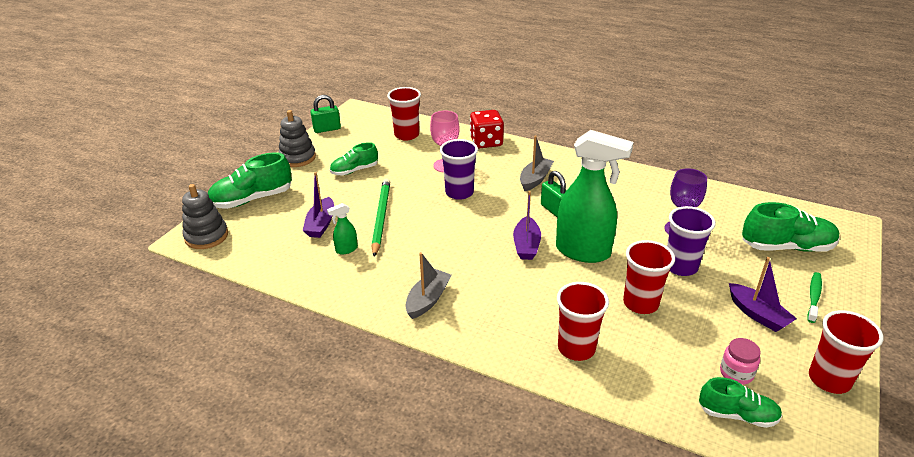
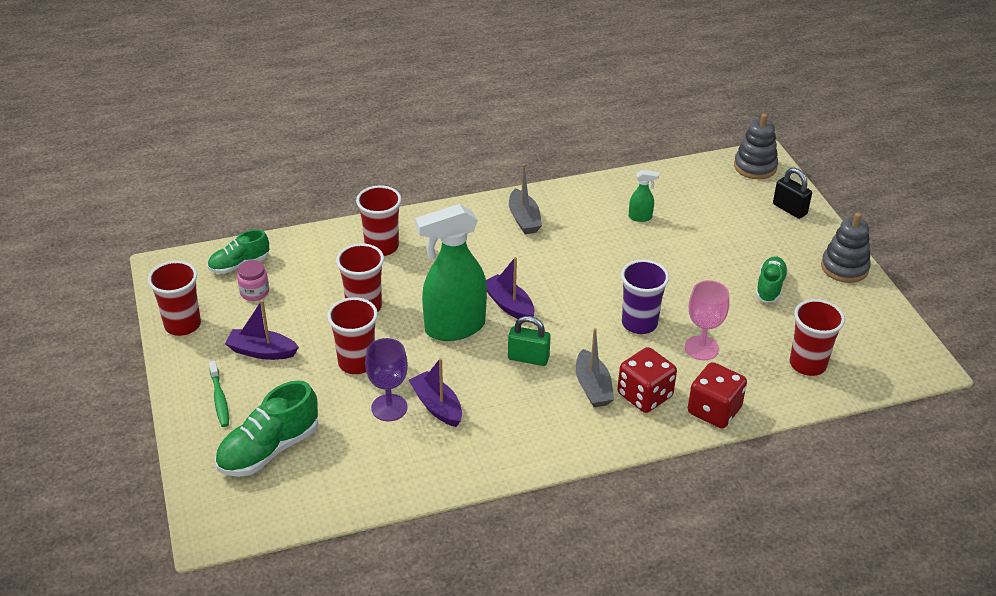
camera: 135 degrees right, 5 degrees up
green shoe [208,152,292,209] -> black padlock [773,168,812,219]
purple boat [303,172,334,238] -> purple boat moved to [409,358,462,427]
green padlock [311,95,341,133] -> none
green spray bottle [327,203,358,254] -> green spray bottle turned 75 degrees clockwise [629,170,659,222]
green pencil [372,178,390,257] -> none
purple cup [667,206,716,276] -> red cup [327,297,378,374]
none -> red dice [617,347,677,413]

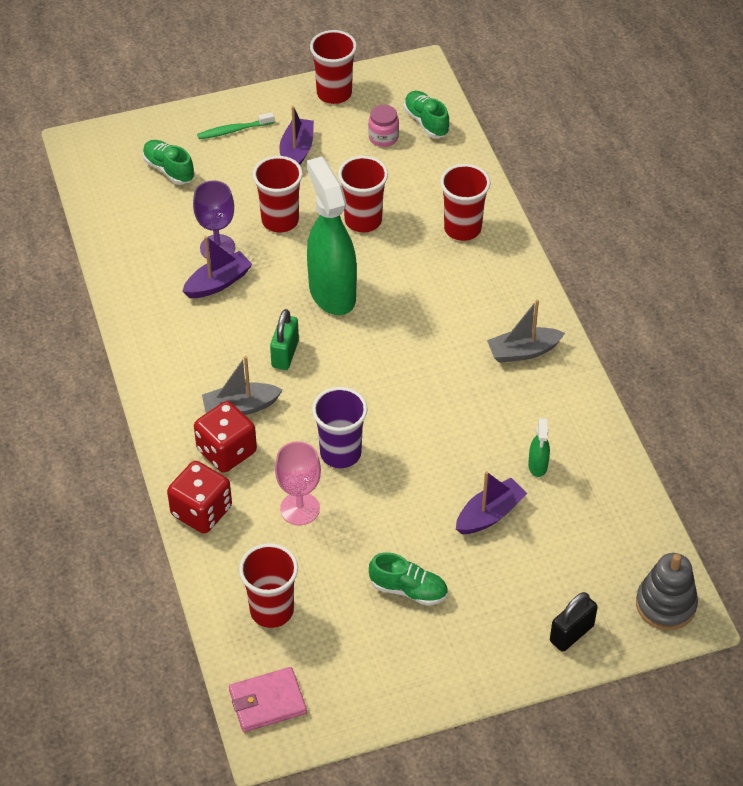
camera: 90 degrees right, 10 degrees up
green shoe [215,380,318,477] -> green shoe [143,140,194,185], size x0.63
purple boat [486,257,535,319] -> purple boat moved to [456,471,528,534]
grey stacking toy [821,212,871,283] -> none
none -> pink wallet [229,667,307,732]

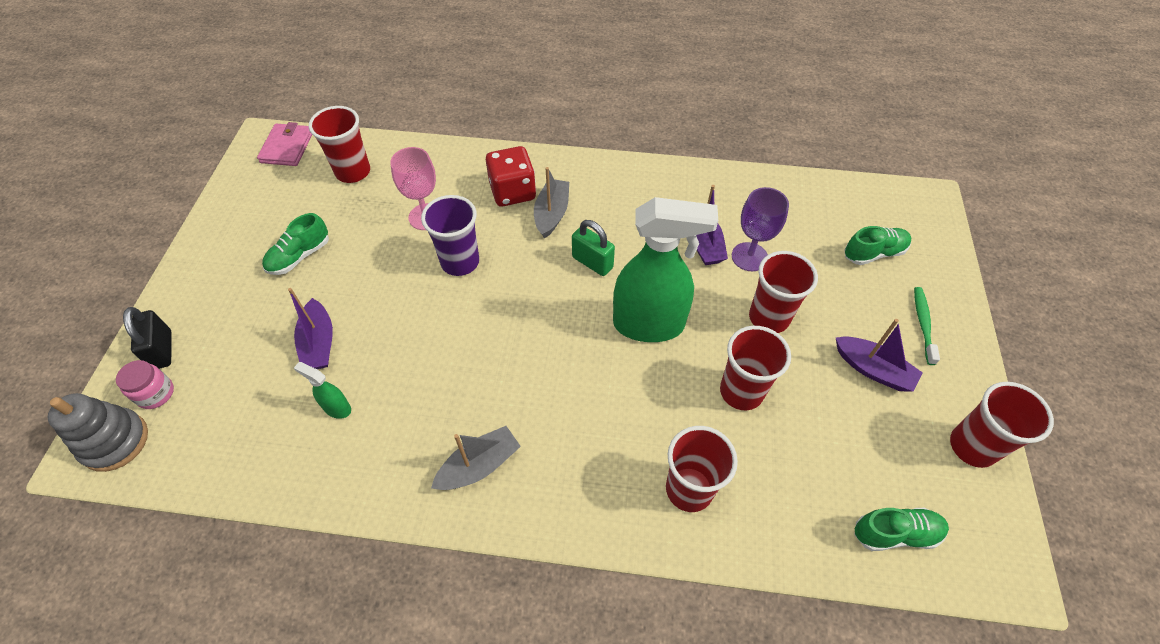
camera: 115 degrees right, 5 degrees up
red dice [167,461,232,534] -> none
pink jar [368,105,399,147] -> pink jar moved to [116,360,174,409]
grey boat [487,299,565,363] -> grey boat turned 45 degrees clockwise [431,426,521,490]

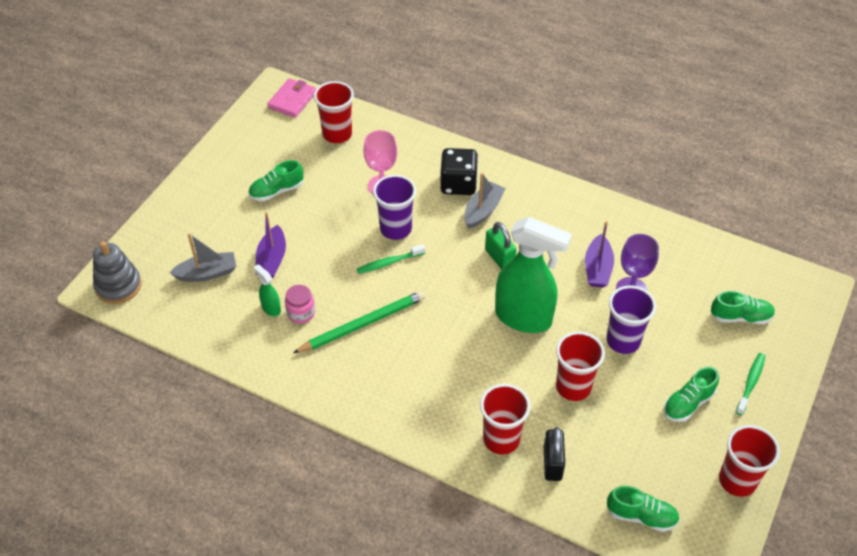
camera: 20 degrees right, 5 degrees down
pink jar [116,360,174,409] -> pink jar moved to [285,285,315,324]
black padlock [123,307,172,369] -> black padlock moved to [544,427,565,481]
grey boat [431,426,521,490] -> grey boat moved to [169,233,237,282]
red dice [486,146,536,207] -> black dice [440,148,478,195]
red cup [749,251,818,333] -> purple cup [606,285,656,354]
purple boat [836,319,923,392] -> green shoe [664,367,719,422]
none -> green pencil [293,291,426,353]
none -> green toothbrush [357,244,425,274]

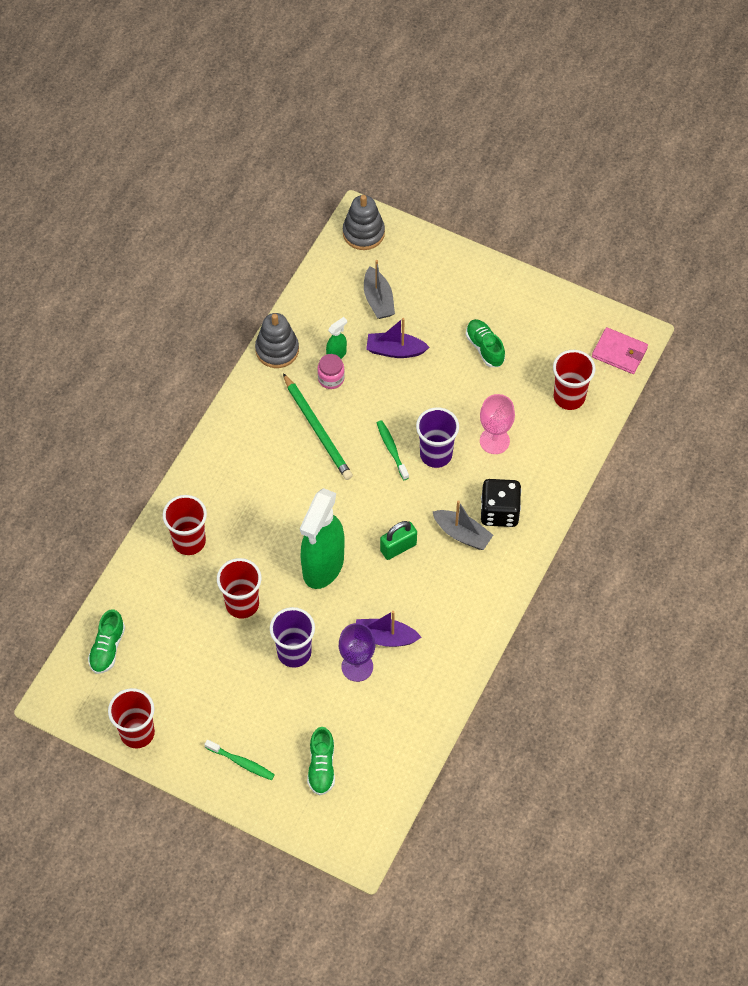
camera: 90 degrees right, 10 degrees up
black padlock [544,427,565,481] -> none
green shoe [664,367,719,422] -> none
none -> grey stacking toy [255,313,299,368]

